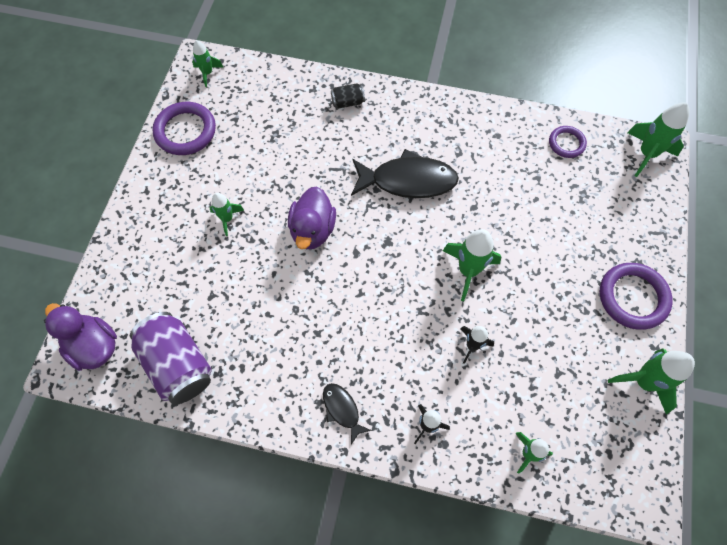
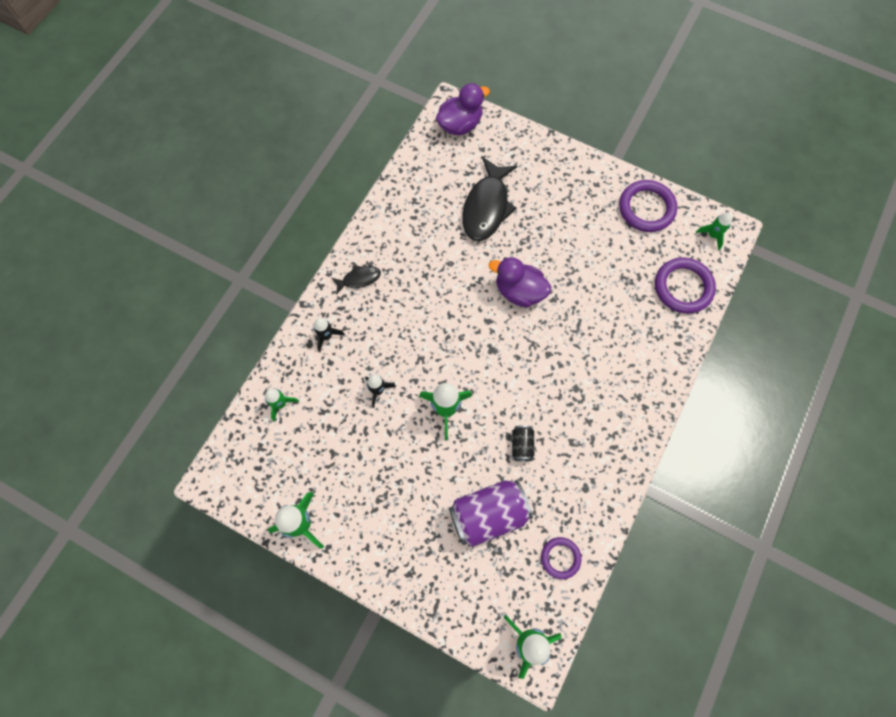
camera: 105 degrees right, 5 degrees up
purple can [130,312,212,405] -> purple can moved to [449,480,533,547]
green rocket [210,193,245,236] -> none
black can [331,83,365,109] -> black can moved to [512,425,534,462]
black fish [351,149,459,198] -> black fish moved to [462,157,517,241]
purple ring [600,263,673,330] -> purple ring moved to [655,257,716,314]

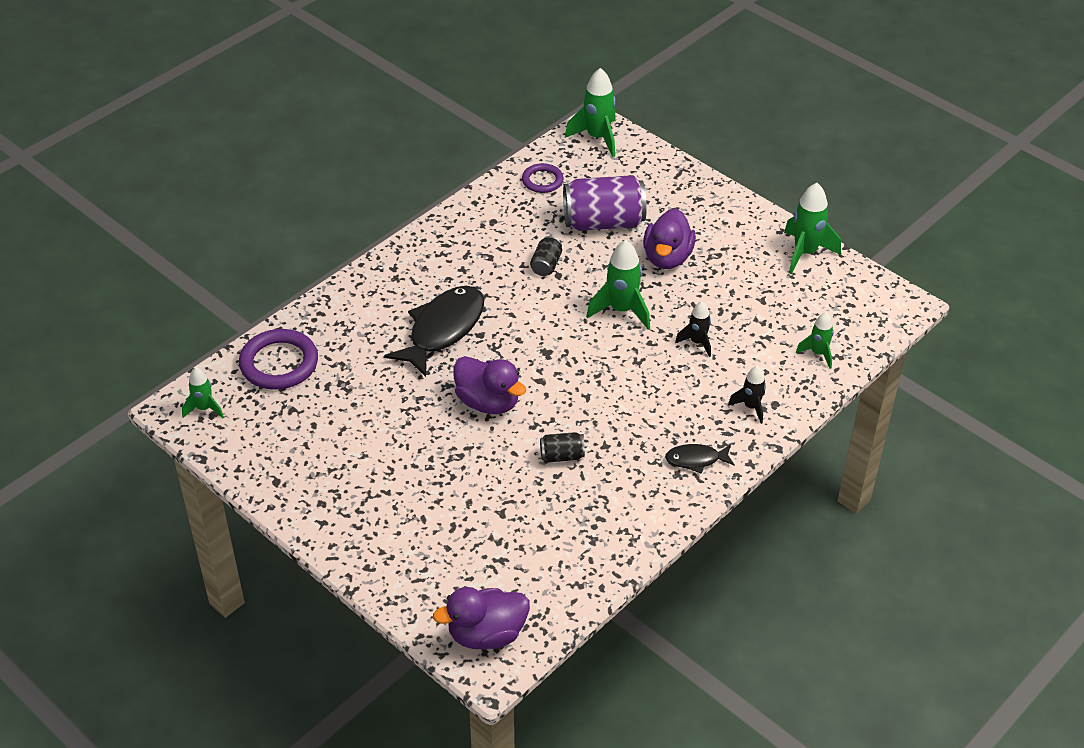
camera: 165 degrees left, 25 degrees down
black fish [462,157,517,241] -> black fish moved to [384,286,484,377]
purple ring [619,180,677,232] -> none
none -> black can [540,432,585,463]
none -> purple duck [643,208,696,269]

